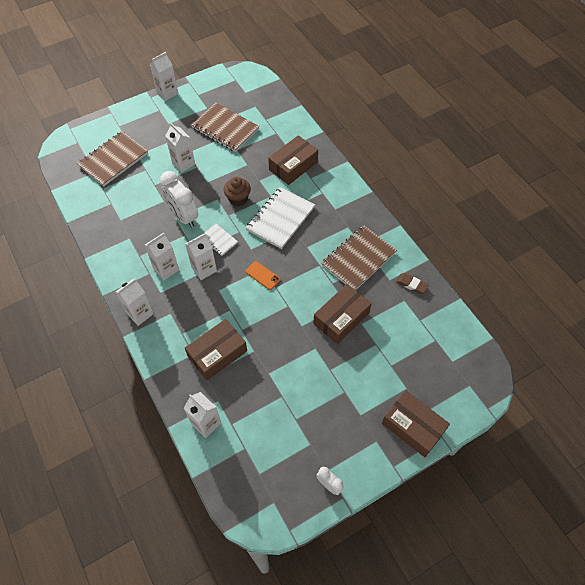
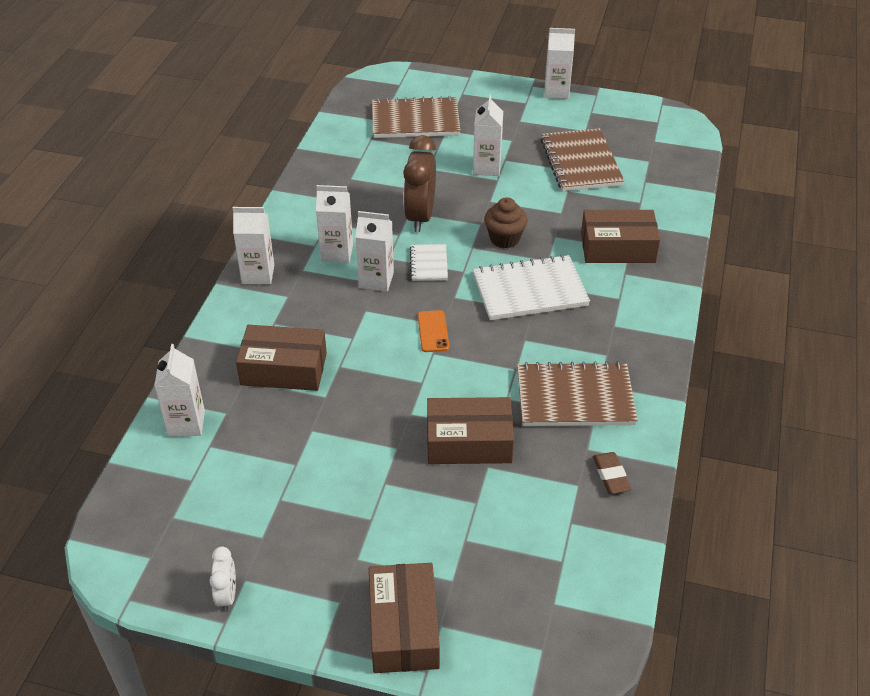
camera: 45 degrees right, 15 degrees down
white clock [160,171,198,228] -> brown clock [403,135,436,232]

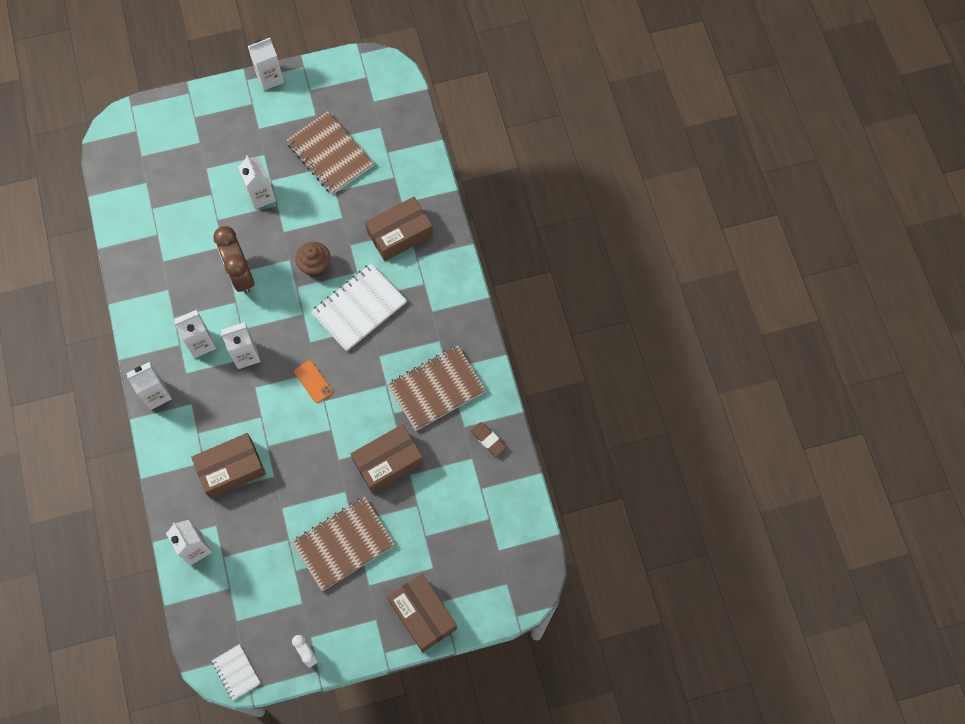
camera: 30 degrees left, 25 degrees up
brown notebook [372,96,461,138] -> brown notebook moved to [292,496,395,591]
white notebook [410,244,448,281] -> white notebook moved to [212,644,261,701]

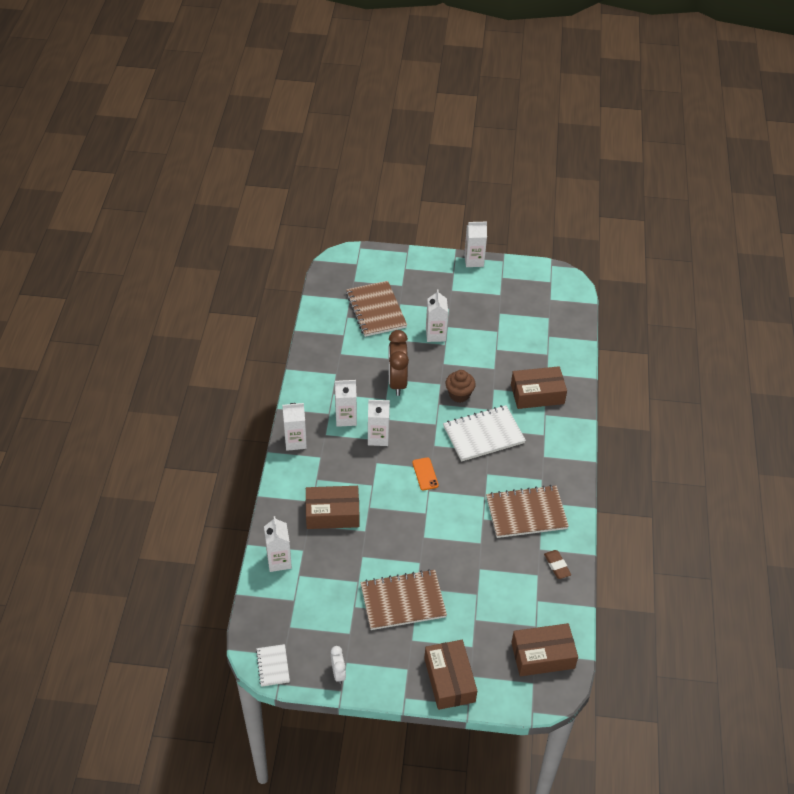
camera: 20 degrees right, 20 degrees down
brown notebook [286,111,374,195] -> brown notebook moved to [346,281,407,337]
brown box [351,424,424,493] -> brown box moved to [511,623,578,676]

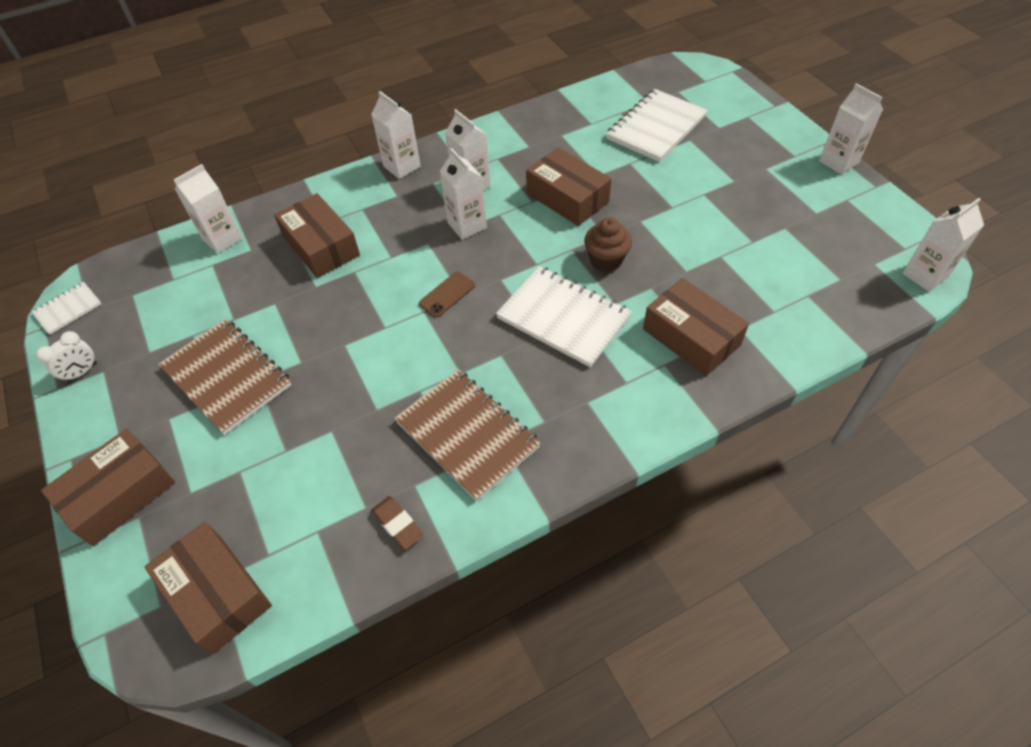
camera: 60 degrees right, 5 degrees up
brown notebook [346,281,407,337] -> white notebook [606,89,708,162]
brown clock [388,330,409,396] -> brown box [526,147,611,226]
orange phone [412,457,439,490] -> brown phone [419,272,475,317]
white carton [426,289,448,342] -> white carton moved to [902,198,984,292]
brown eraser [544,550,571,579] -> brown eraser turned 75 degrees counterclockwise [371,496,424,550]

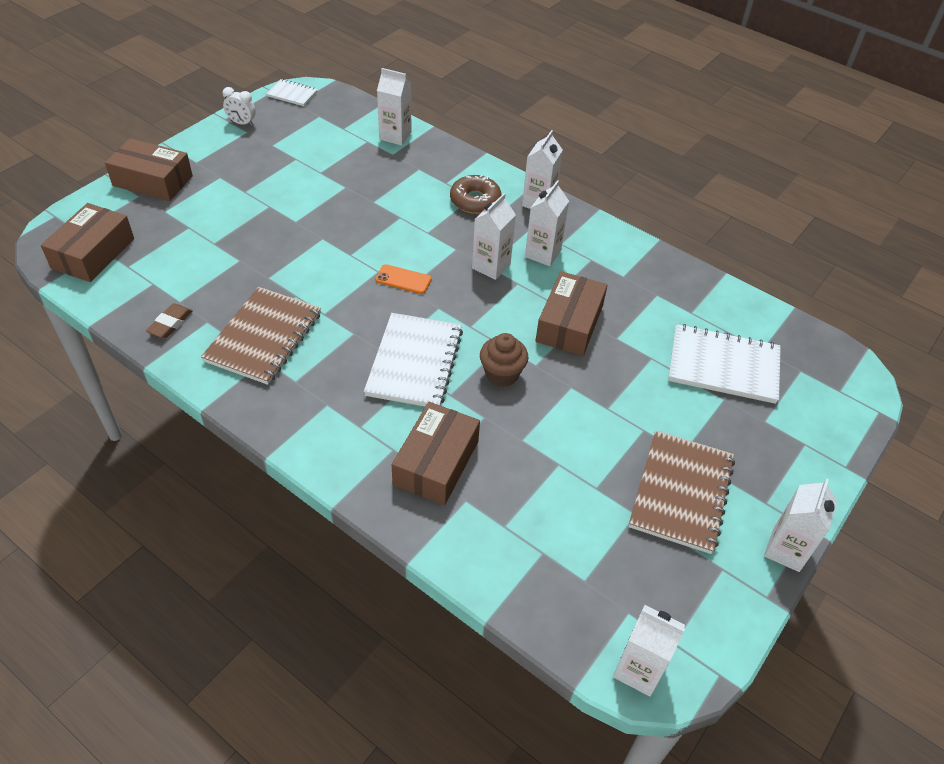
camera: 60 degrees right, 5 degrees down
brown notebook [158,319,292,435] -> brown notebook moved to [629,430,735,554]
brown box [274,193,360,278] -> none
brown phone [419,272,475,317] -> orange phone [375,264,432,294]
none -> brown donut [450,175,501,214]

